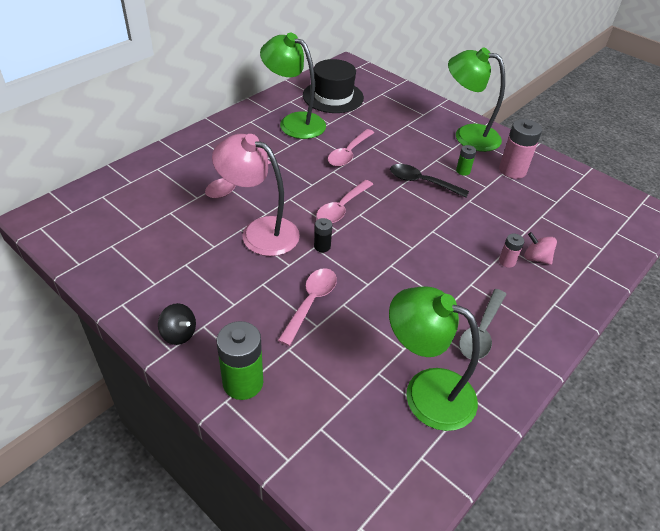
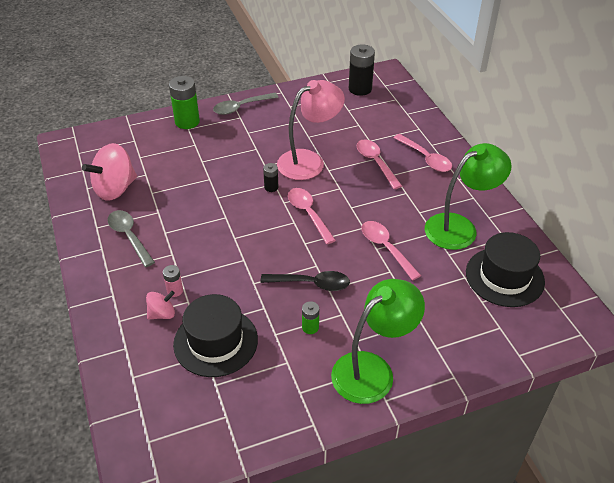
camera: 120 degrees right, 0 degrees up
black spinning top [158,303,196,345] -> grey spoon [213,93,279,115]
pink spoon [277,268,337,346] -> pink spoon moved to [394,134,452,172]
green lamp [389,287,480,431] -> pink spinning top [82,143,137,201]
black spoon [390,164,469,198] -> black spoon turned 45 degrees clockwise [260,271,350,291]
pink battery [499,119,542,179] -> none
none -> black hat [173,294,258,377]
none -> black battery [349,44,375,96]

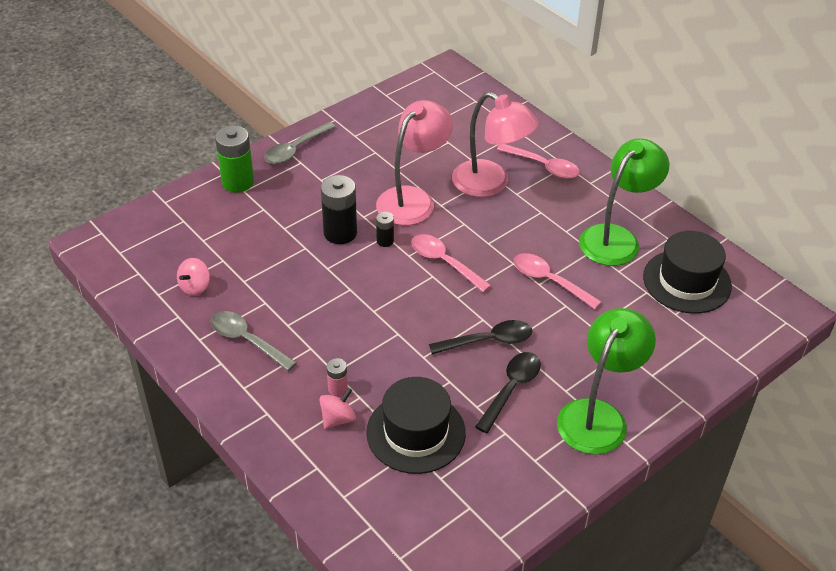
camera: 20 degrees left, 0 degrees up
pink spinning top [82,143,137,201] -> pink spinning top [177,258,210,296], size x0.52
green battery [302,301,319,334] -> black spoon [475,352,541,433]
black battery [349,44,375,96] -> black battery moved to [321,175,357,244]
pink spoon [357,139,402,189] -> pink lamp [452,92,539,197]

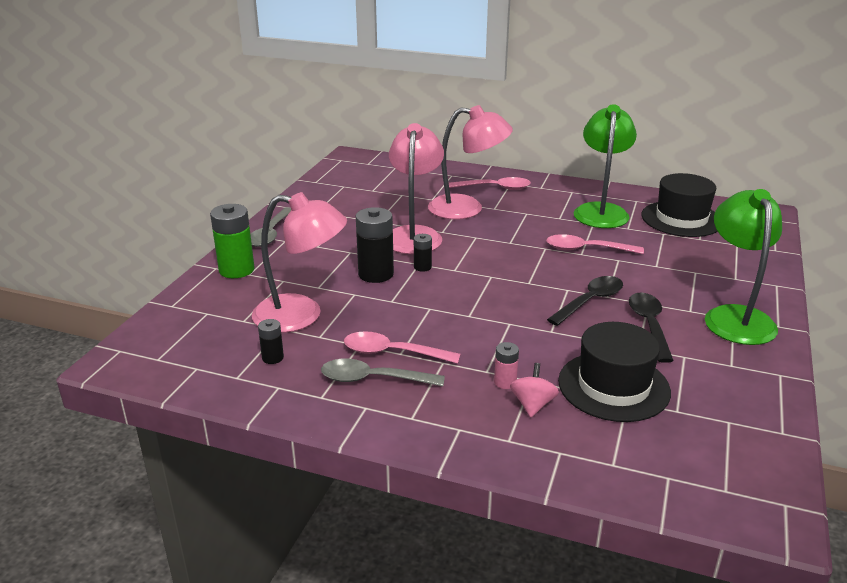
camera: 30 degrees left, 15 degrees down
pink spinning top [177,258,210,296] -> black battery [258,319,284,364]
pink spoon [411,234,491,292] -> pink spoon moved to [344,331,461,364]
none -> pink lamp [252,192,347,333]

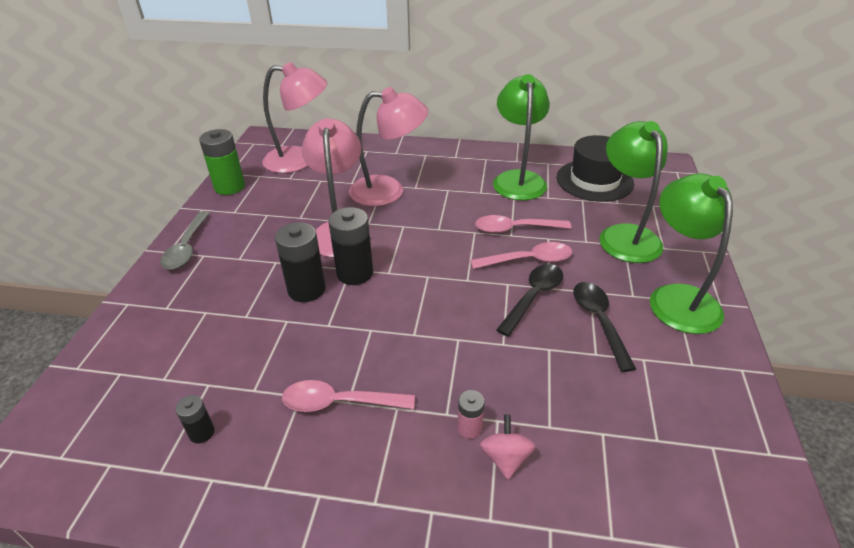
camera: 10 degrees left, 10 degrees up
green battery [210,204,255,278] -> green battery moved to [199,129,245,195]
pink lamp [252,192,347,333] -> pink lamp moved to [262,62,327,173]
grey spoon [321,359,445,386] -> none
black battery [414,234,432,272] -> black battery [328,207,373,285], size x1.94
pink spoon [449,177,531,190] -> pink spoon moved to [470,242,573,269]
black hat [558,322,671,422] -> none
none -> green lamp [600,121,668,263]

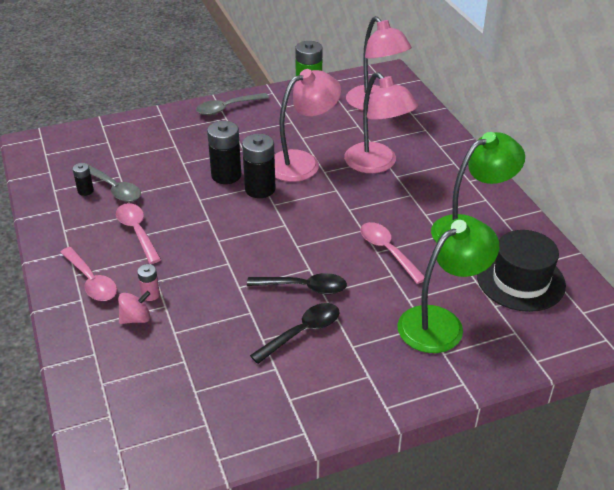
camera: 60 degrees right, 0 degrees up
pink spoon [470,242,573,269] -> pink spoon moved to [60,247,117,301]
green lamp [650,174,733,334] -> none
none -> grey spoon [89,165,141,202]

